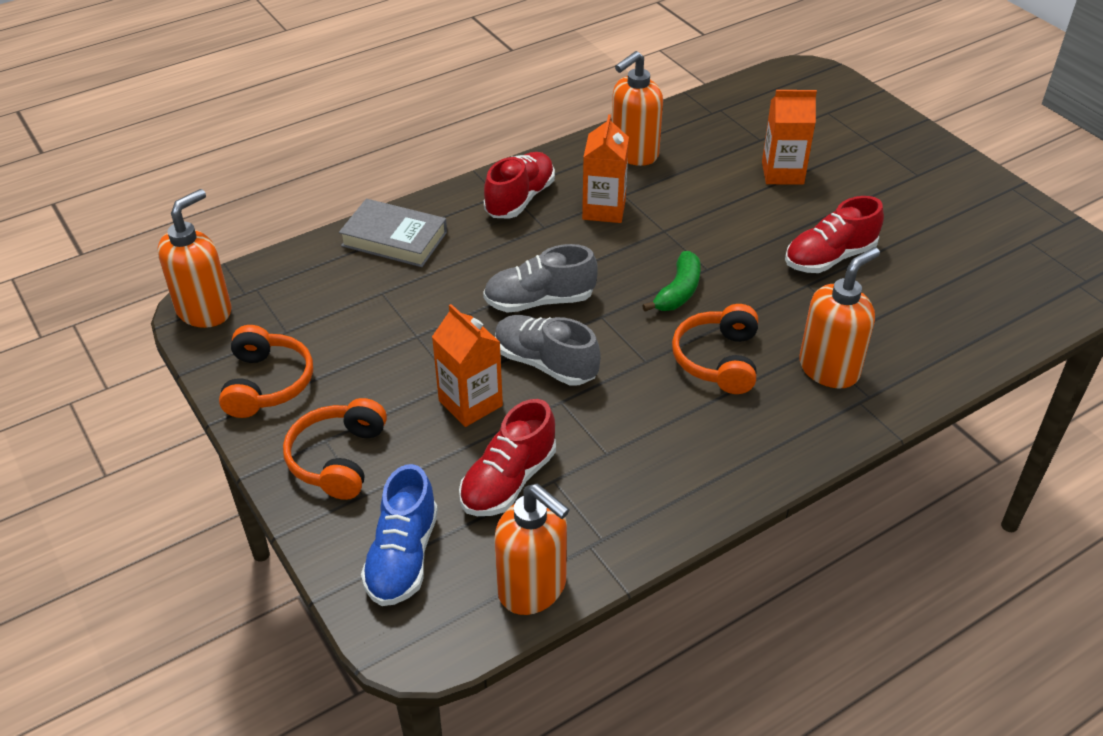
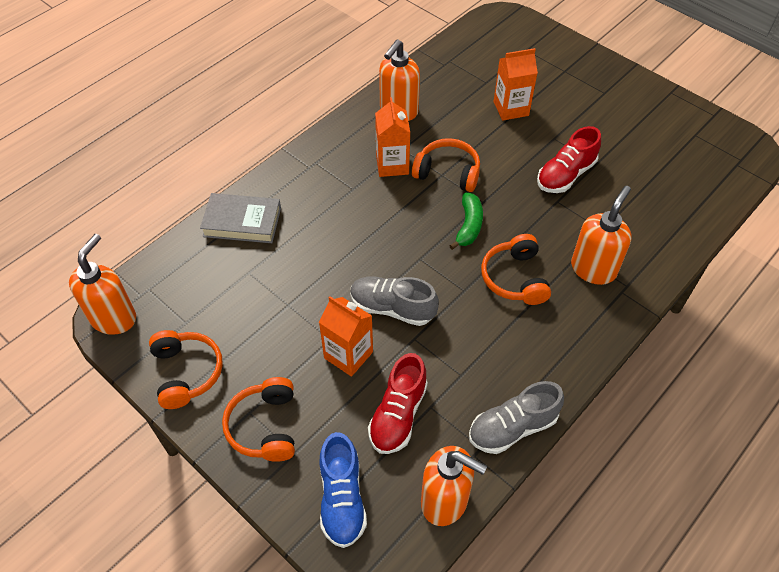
camera: 15 degrees left, 10 degrees up
grey shoe [483,244,598,313] -> grey shoe moved to [469,381,564,454]
red shoe [484,152,555,219] -> none
none -> orange headphones [412,138,480,192]

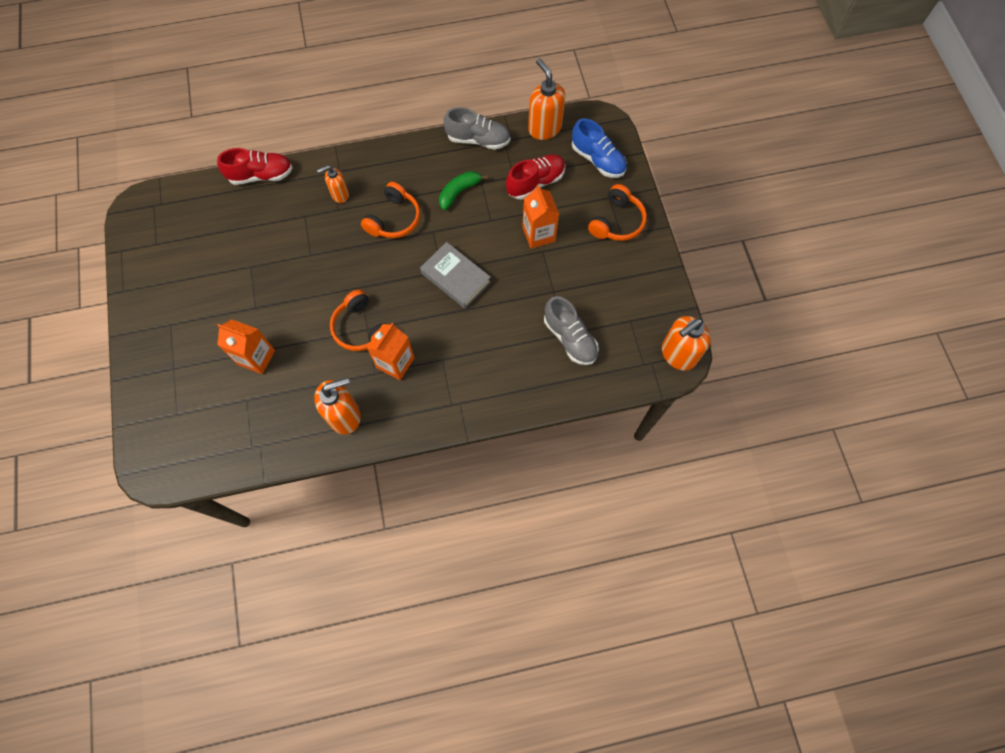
camera: 145 degrees left, 15 degrees up
orange headphones [149,330,223,409] -> none
grey book [200,193,281,243] -> grey book moved to [420,242,491,308]
blue shoe [319,432,367,548] -> blue shoe turned 105 degrees clockwise [572,118,627,178]
grey shoe [350,276,439,326] -> grey shoe moved to [544,296,599,365]
green banana [449,193,483,250] -> green banana moved to [439,171,488,210]
red shoe [537,126,601,193] -> red shoe moved to [217,148,293,185]
orange soap dispenser [571,186,632,285] -> orange soap dispenser [317,165,349,203], size x0.60

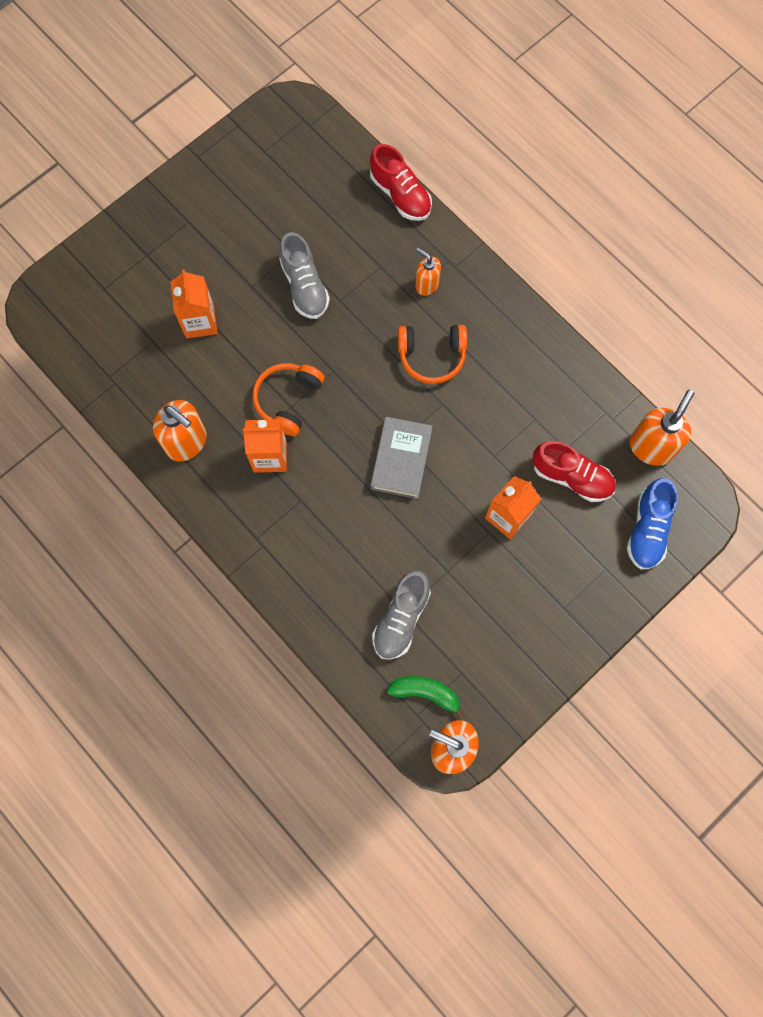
camera: 60 degrees right, 5 degrees up
green banana [439,171,488,210] -> green banana moved to [387,676,465,720]
grey shoe [444,107,510,150] -> grey shoe moved to [279,232,330,319]
orange headphones [588,184,647,241] -> none

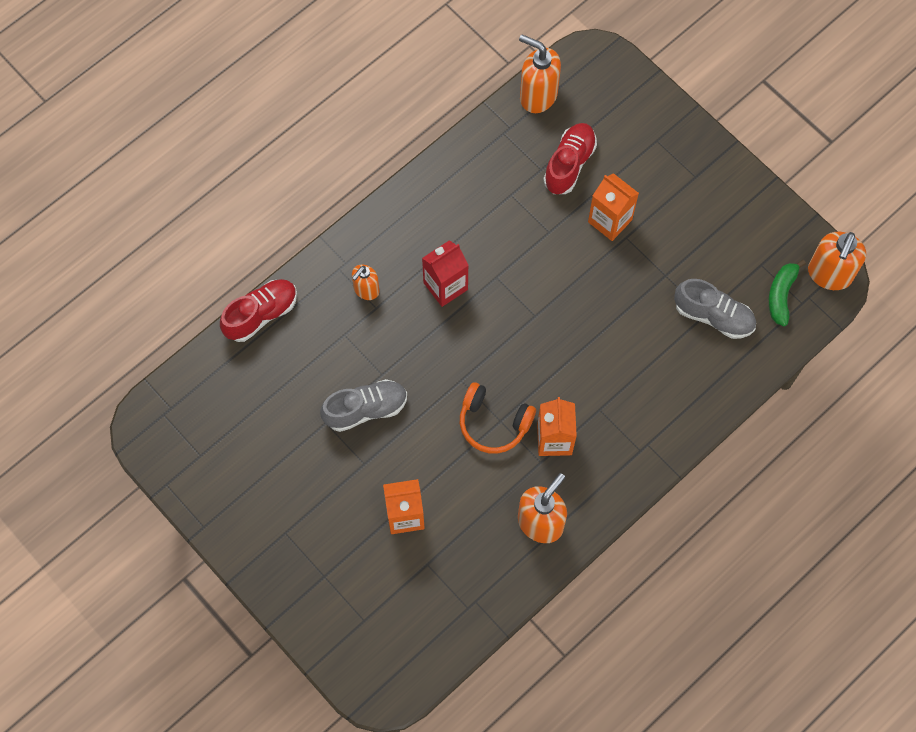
camera: 90 degrees left, 5 degrees down
grey book [371,417,433,499] -> none
orange headphones [398,325,467,384] -> red carton [422,240,469,307]
blue shoe [627,478,678,570] -> none

